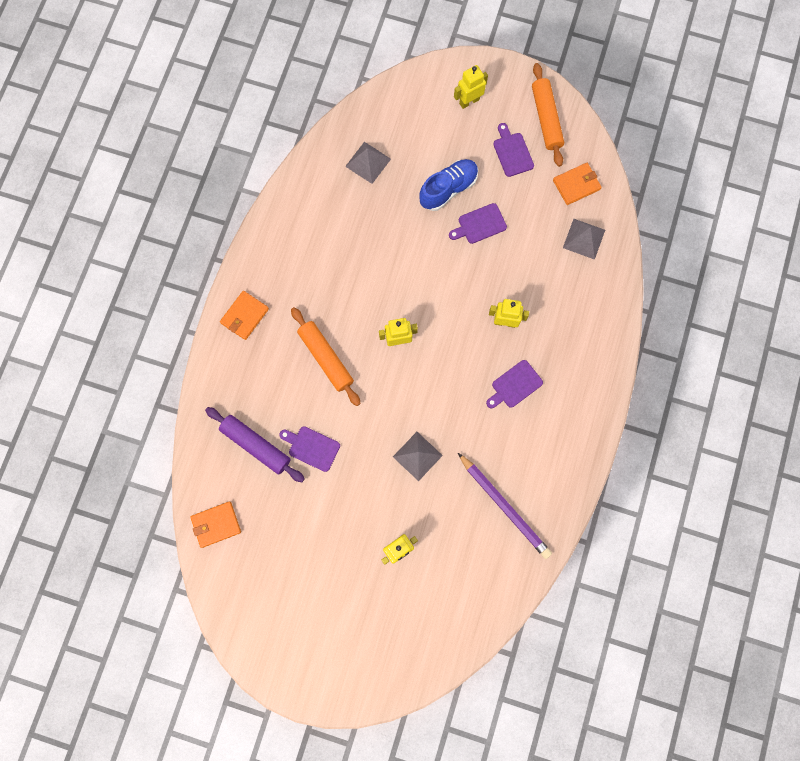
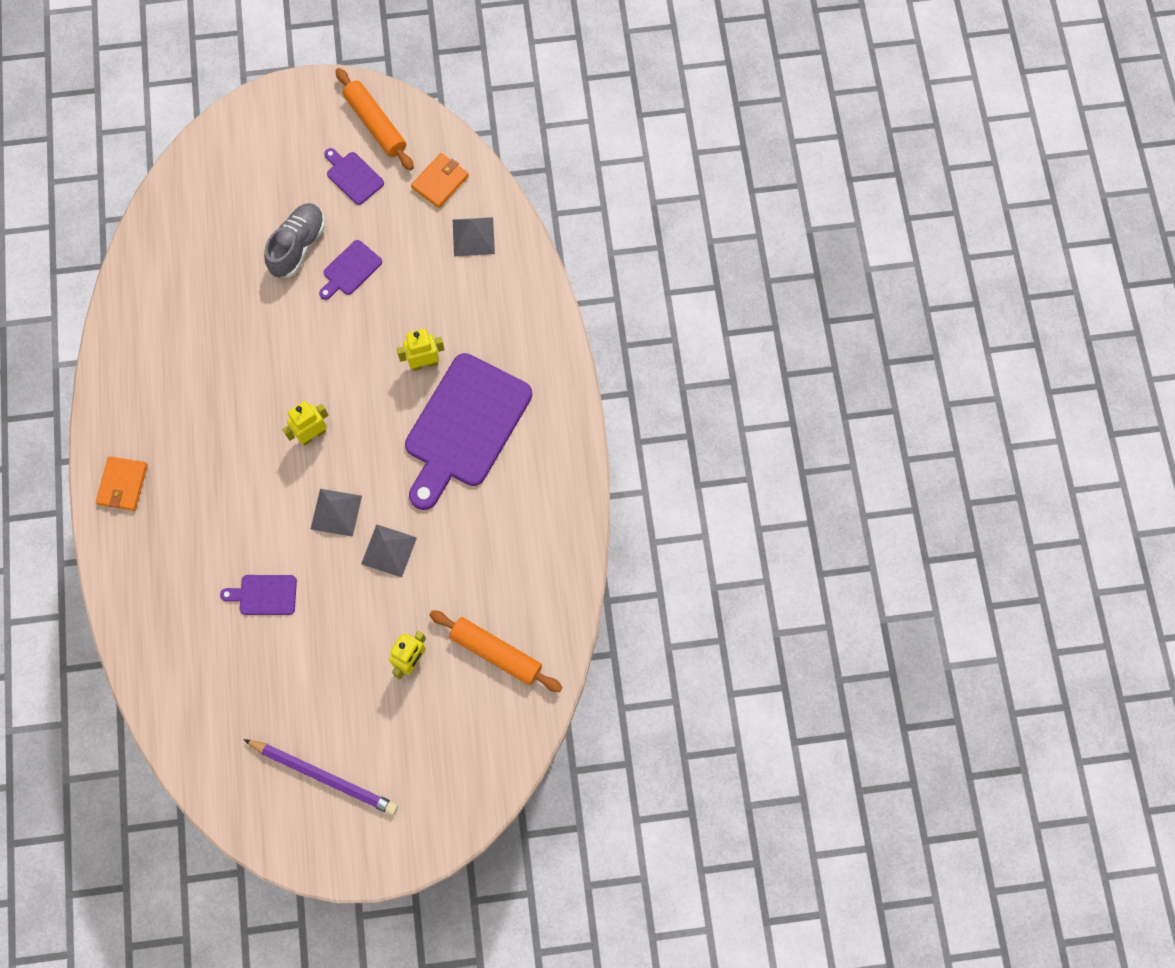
camera: 25 degrees left, 5 degrees down
orange wallet [190,501,241,548] -> none
purple rolling pin [205,407,305,482] -> none
orange rolling pin [291,307,361,406] -> orange rolling pin moved to [429,610,563,692]
grey pyramid [345,142,391,184] -> grey pyramid moved to [311,489,362,537]
blue shoe [419,159,478,211] -> grey shoe [264,203,325,278]
yellow robot [454,65,488,109] -> none
purple pencil [458,453,552,559] -> purple pencil moved to [243,739,398,815]
purple cutting board [486,360,543,408] -> purple cutting board [405,353,532,510], size x2.27

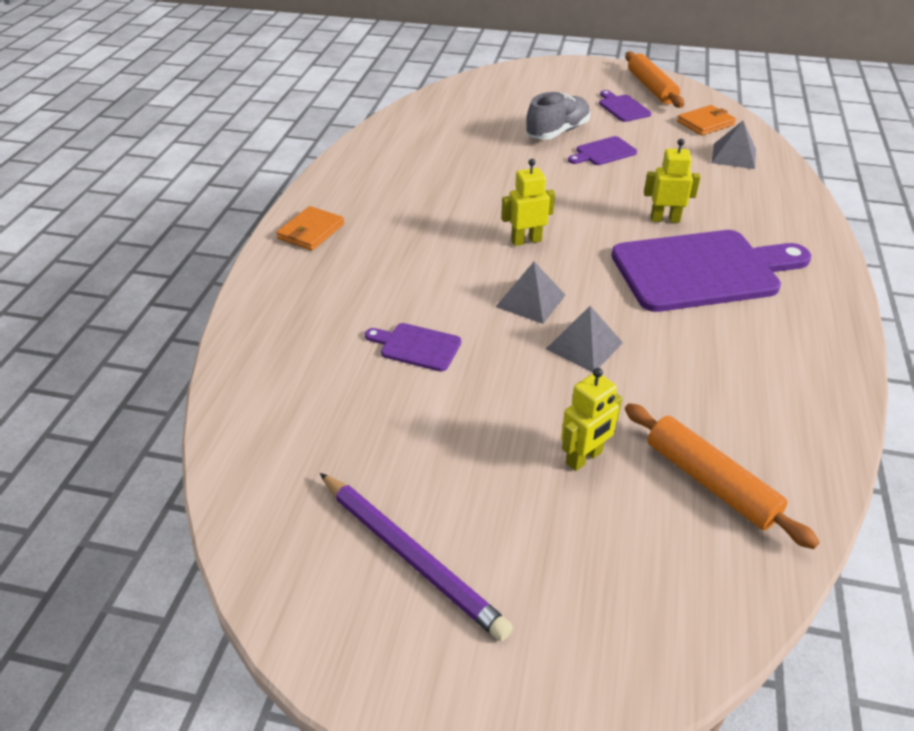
camera: 20 degrees right, 30 degrees down
purple cutting board [405,353,532,510] -> purple cutting board turned 150 degrees counterclockwise [611,230,811,312]

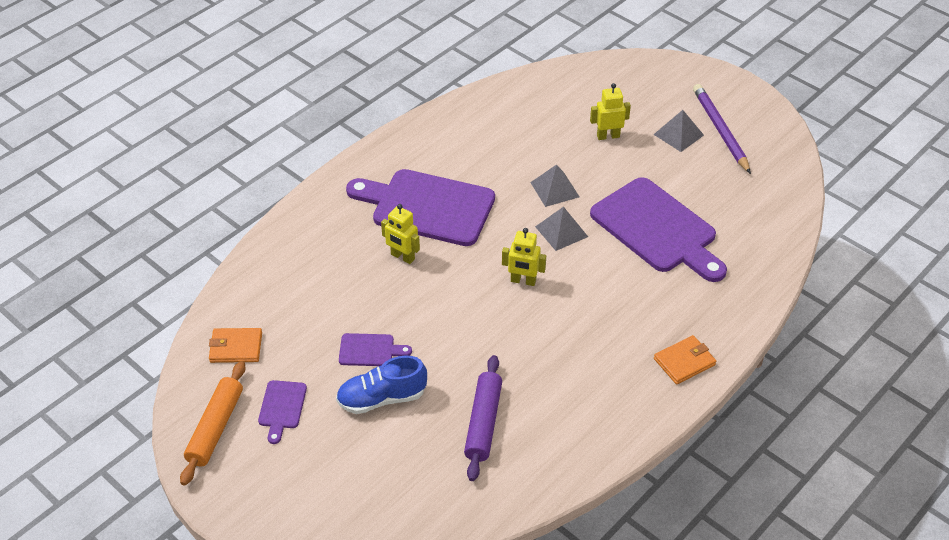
camera: 150 degrees left, 5 degrees up
purple cutting board [365,323,461,372] -> purple cutting board [590,177,727,282], size x2.27
grey shoe [526,92,590,140] -> blue shoe [336,356,427,414]
orange rolling pin [625,403,820,549] -> none
grey pyramid [711,121,756,169] -> grey pyramid moved to [653,110,704,152]
none -> purple rolling pin [464,355,502,481]

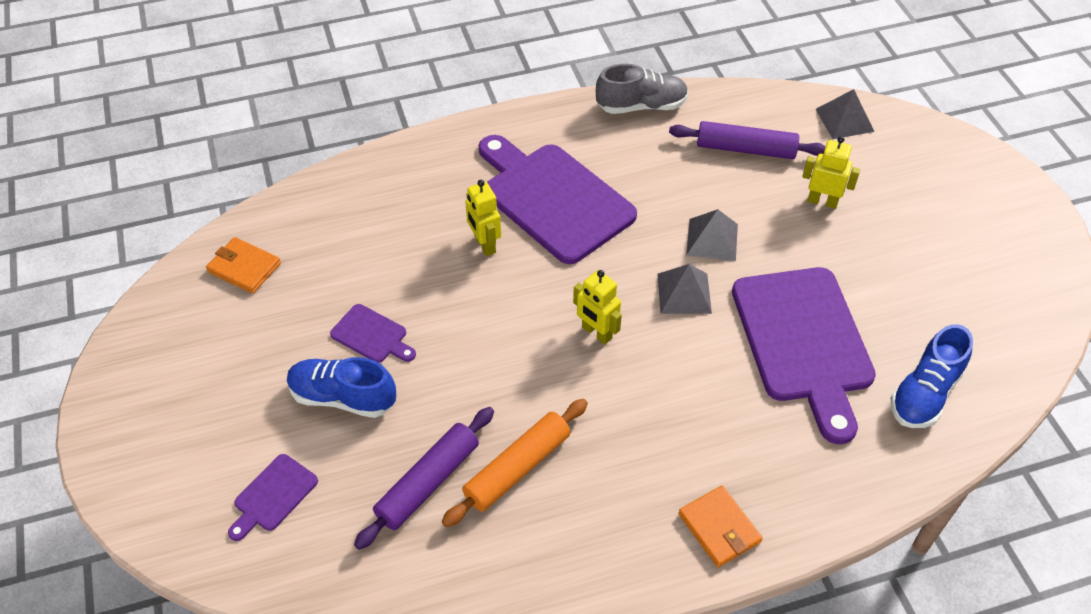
camera: 30 degrees right, 5 degrees up
orange rolling pin [180,361,246,486] -> orange rolling pin moved to [442,399,588,527]
purple cutting board [258,380,307,444] -> purple cutting board moved to [228,454,318,541]
grey pyramid [653,110,704,152] -> grey pyramid moved to [816,89,874,139]
orange wallet [654,335,716,385] -> orange wallet turned 60 degrees clockwise [678,486,763,567]
purple pencil [693,84,751,174] -> none
none -> grey shoe [596,64,688,114]
none -> purple rolling pin [669,121,826,159]
none -> blue shoe [891,324,973,428]

